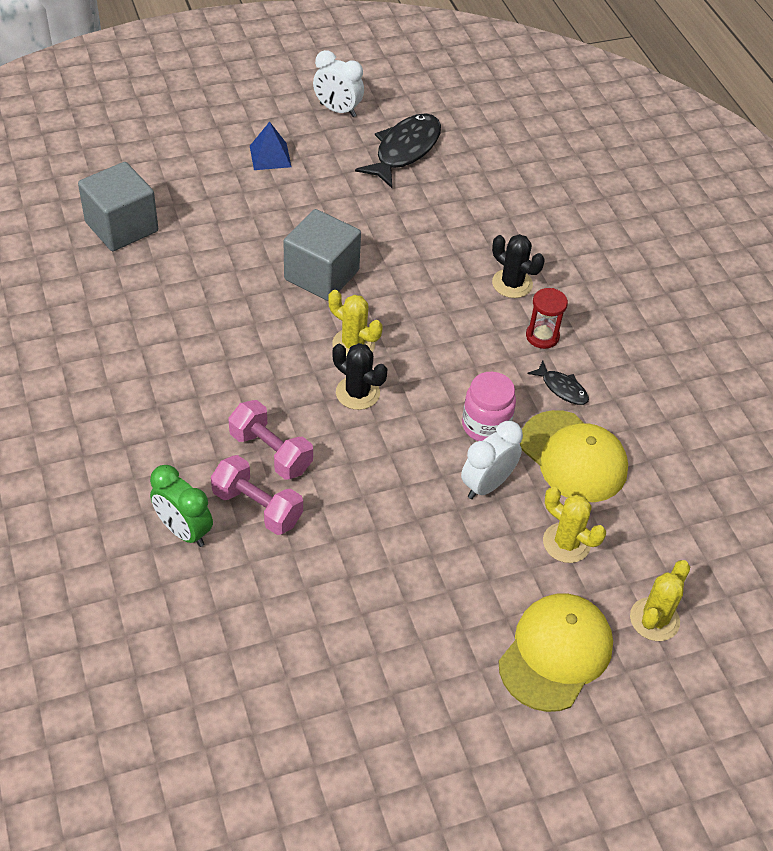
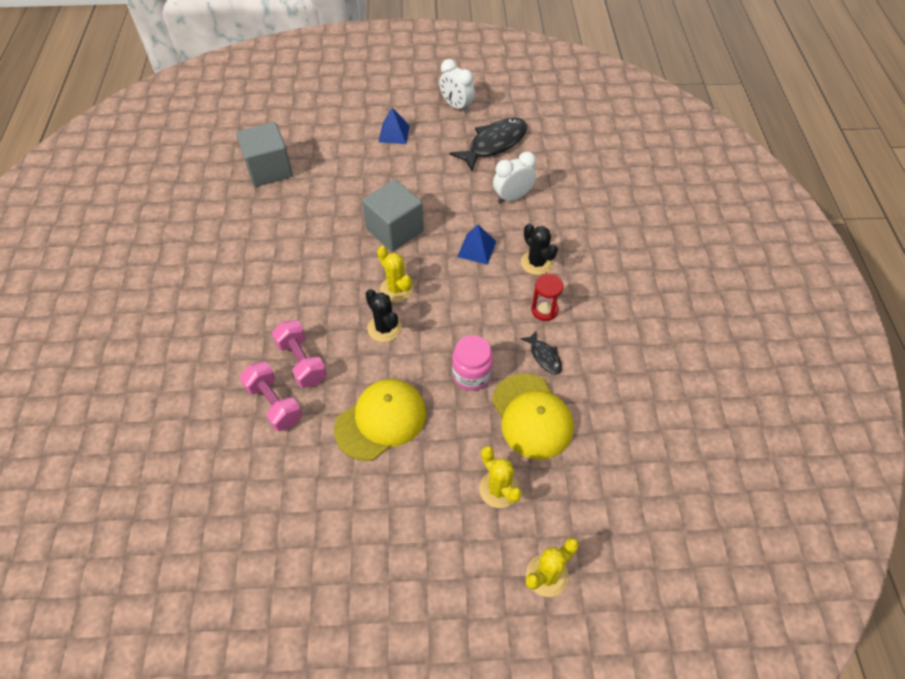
camera: 20 degrees right, 5 degrees up
green clock [150,465,213,547] -> none
white clock [461,421,523,499] -> white clock moved to [493,152,536,203]
yellow cap [499,593,613,712] -> yellow cap moved to [334,379,426,461]
none -> blue pyramid [457,225,496,265]

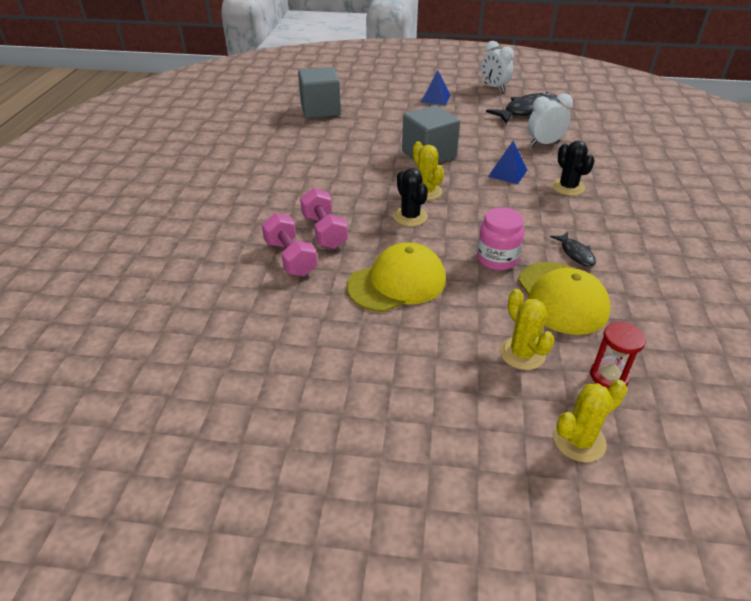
camera: 10 degrees right, 15 degrees down
red hourglass [531,274,563,321] -> red hourglass moved to [590,322,646,389]

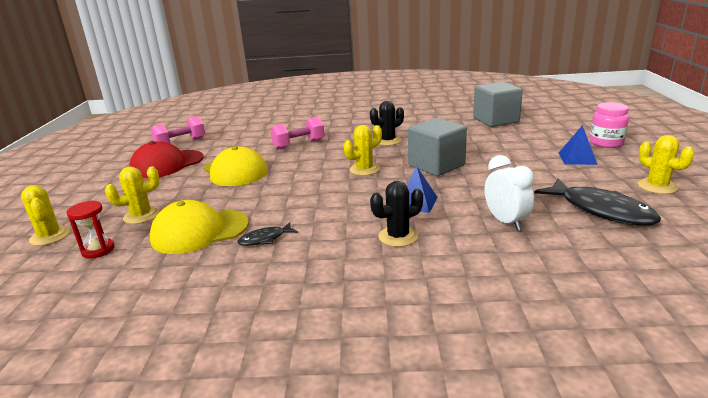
camera: 85 degrees right, 15 degrees down
pink dumbbell [262,213,317,276] -> pink dumbbell moved to [151,116,205,144]
black cactus [393,168,428,226] -> black cactus moved to [370,101,404,146]
pink jar [477,207,524,270] -> pink jar moved to [590,102,629,148]
white clock [481,41,514,92] -> yellow cactus [638,135,695,194]
none -> red cap [129,141,204,179]

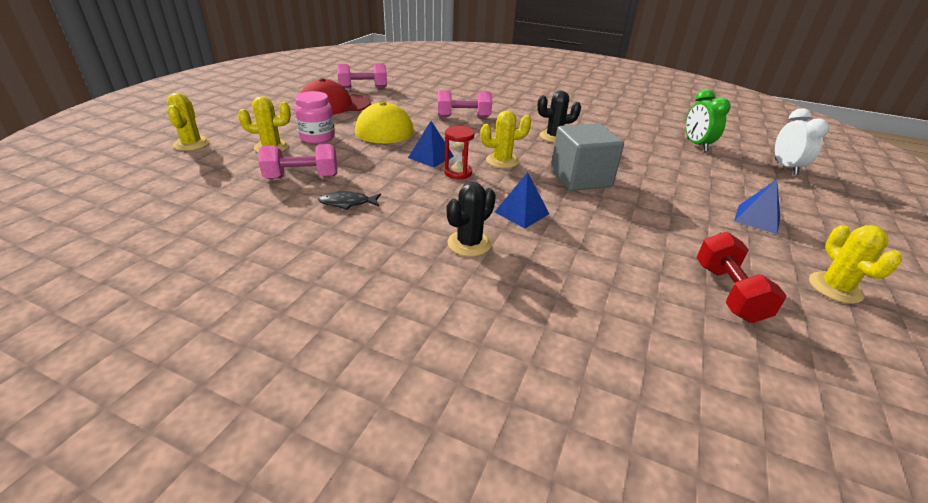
camera: 20 degrees right, 10 degrees up
red hourglass [66,200,114,259] -> red hourglass moved to [444,126,474,179]
yellow cap [149,200,249,254] -> pink dumbbell [259,144,337,179]
black cactus [370,181,423,247] -> black cactus turned 45 degrees counterclockwise [446,182,496,257]
grey cube [473,82,523,127] -> green clock [686,89,731,151]
white clock [485,155,534,231] -> white clock moved to [775,108,829,175]
black fish [534,179,661,225] -> red dumbbell [696,232,787,323]
pink jar [590,102,629,148] -> pink jar moved to [294,91,335,144]
none -> blue pyramid [408,121,454,168]

